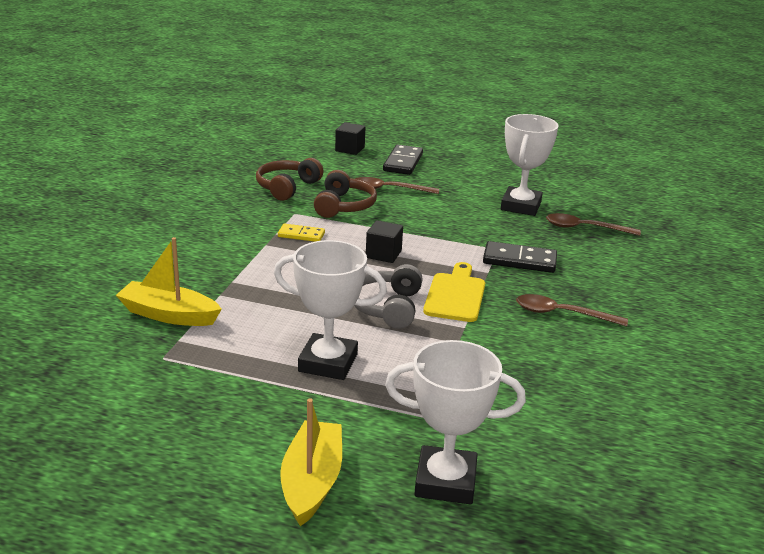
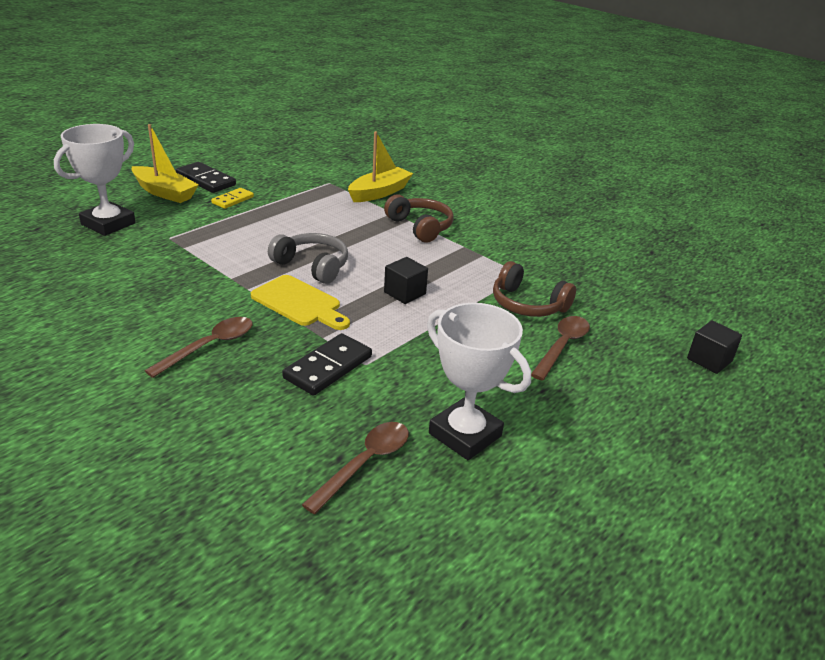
camera: 115 degrees right, 5 degrees up
brown headphones [256,158,324,201] -> brown headphones moved to [384,194,453,243]
white trophy [274,240,387,380] -> none
yellow domino [278,224,325,242] -> yellow domino moved to [211,188,254,209]
black domino [383,145,423,175] -> black domino moved to [176,162,236,193]

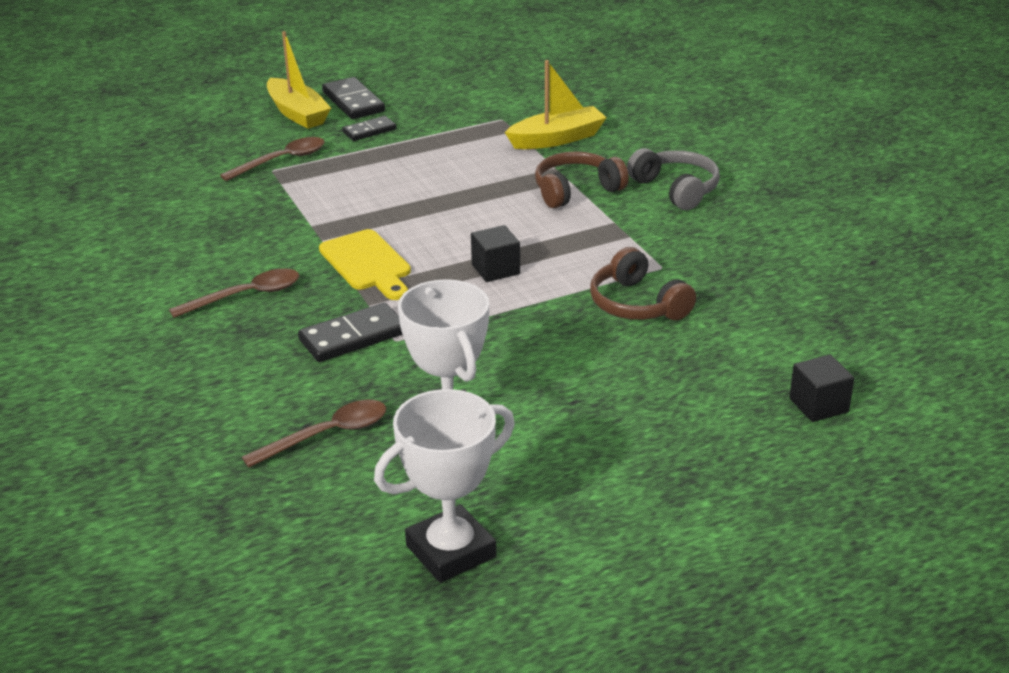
camera: 25 degrees right, 0 degrees up
white trophy [54,124,136,236] -> white trophy moved to [374,389,515,583]
yellow domino [211,188,254,209] -> black domino [342,116,397,141]
grey headphones [268,233,348,284] -> grey headphones moved to [627,148,720,210]
brown headphones [384,194,453,243] -> brown headphones turned 105 degrees counterclockwise [535,151,629,208]
brown spoon [531,316,590,381] -> brown spoon moved to [220,137,325,181]

